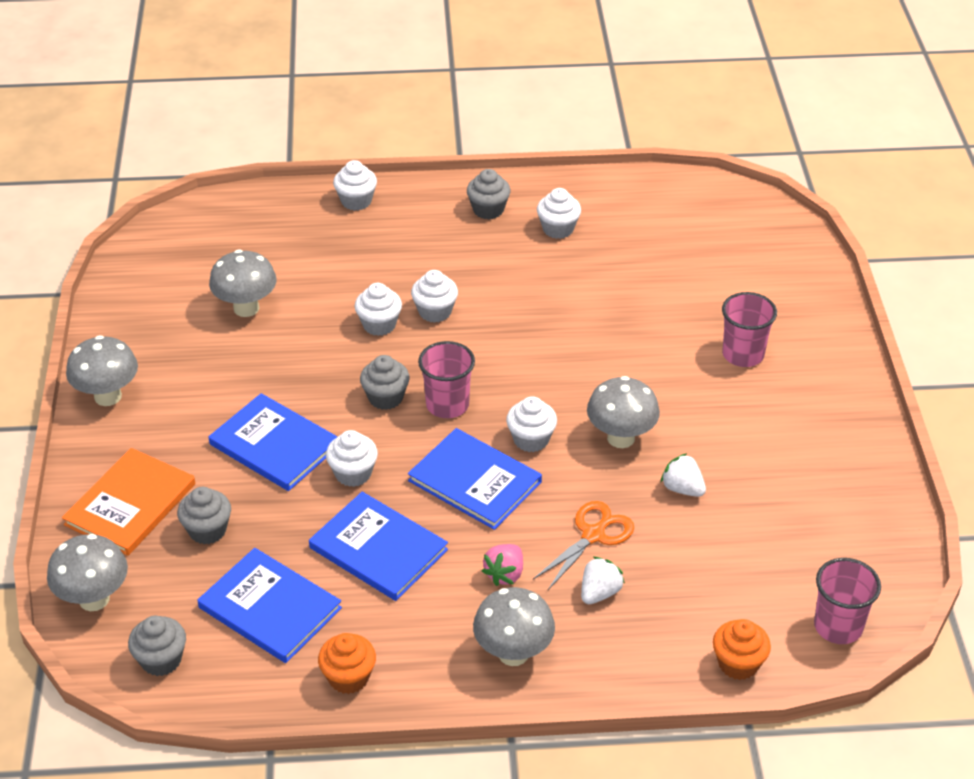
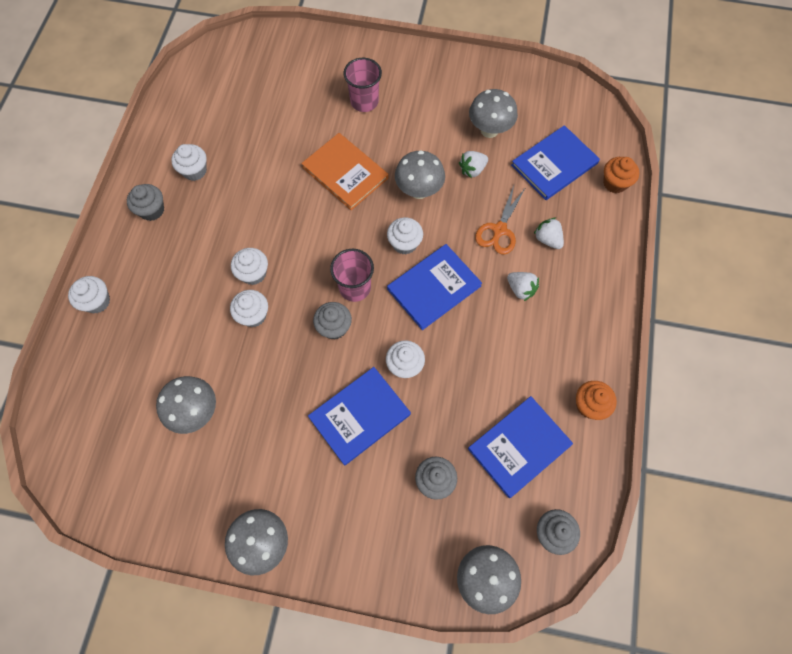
camera: 75 degrees left, 25 degrees up
orange book [62,448,195,556] -> orange book moved to [301,133,389,210]
blue book [309,492,448,601] -> blue book moved to [511,125,600,200]
grey mushroom [473,587,555,666] -> grey mushroom moved to [469,89,518,138]
pink strawberry [482,544,523,586] -> white strawberry [507,272,539,301]
orange scissors [533,501,634,590] -> orange scissors turned 120 degrees counterclockwise [475,185,526,254]
pink cup [814,558,881,644] -> none

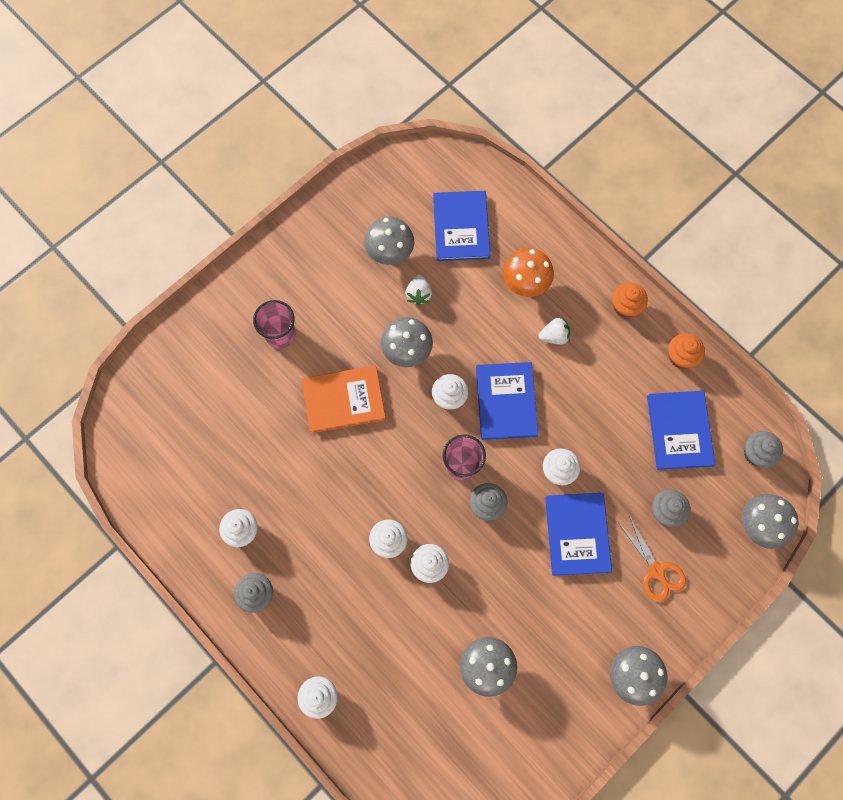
camera: 55 degrees left, 5 degrees up
orange scissors [475,185,526,254] -> orange scissors moved to [618,516,686,602]
white strawberry [534,218,564,249] -> orange mushroom [503,248,554,297]
orange cupcake [603,157,639,193] -> orange cupcake moved to [612,282,648,318]

